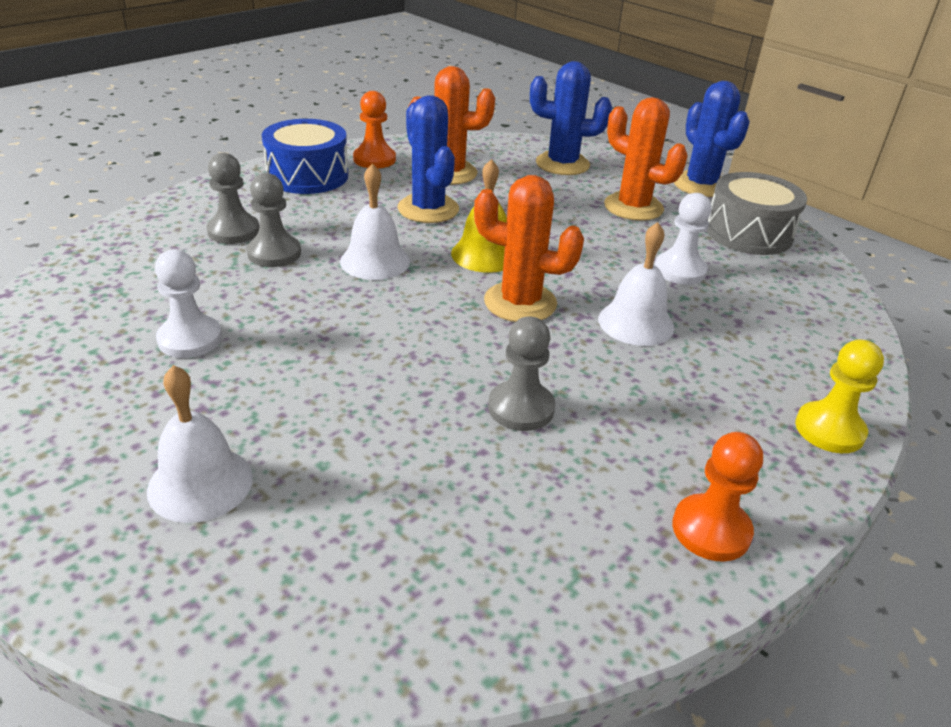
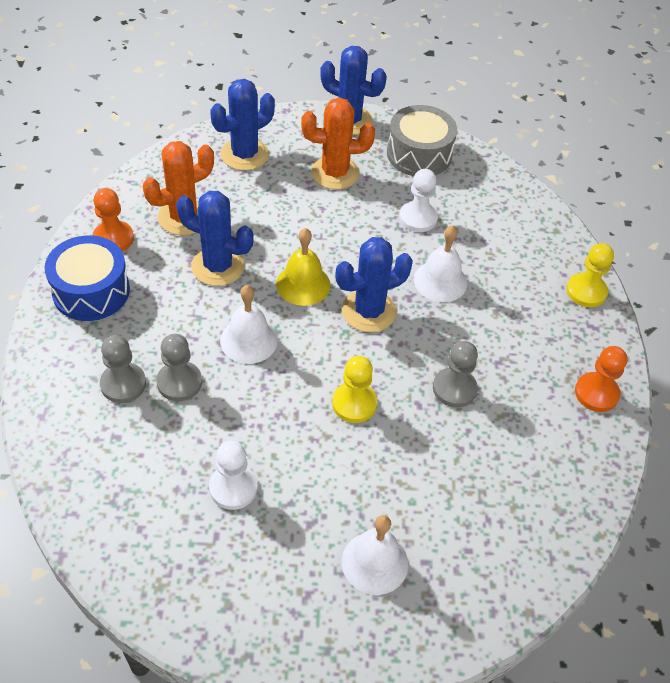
camera: 45 degrees left, 15 degrees up
orange cactus [474,175,584,322] -> blue cactus [335,237,413,332]
none -> yellow pawn [332,356,377,423]

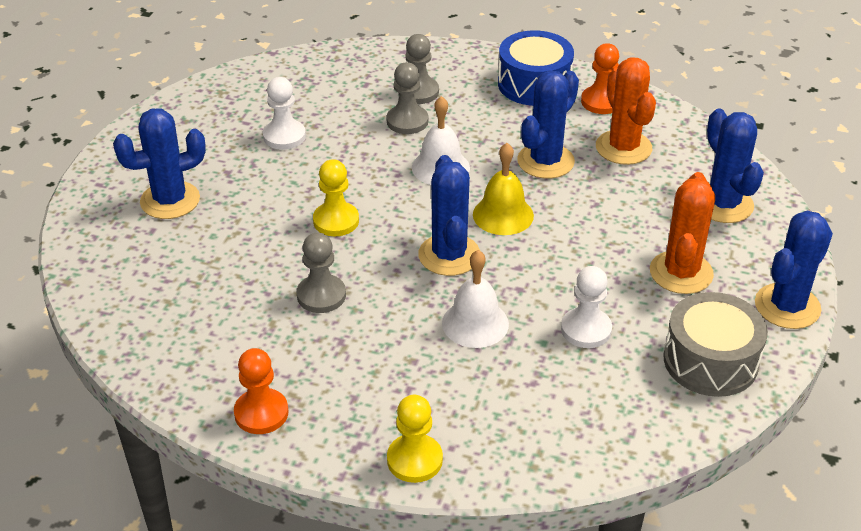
camera: 110 degrees right, 10 degrees down
white bell [342,515,408,595] -> blue cactus [113,108,206,219]

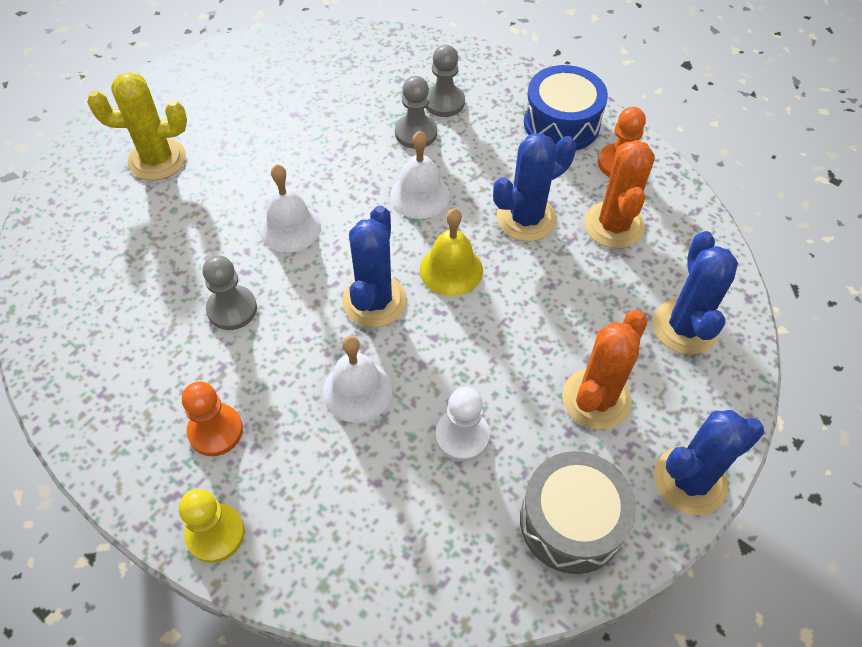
camera: 20 degrees right, 15 degrees up
blue cactus [113,108,206,219] -> yellow cactus [87,72,187,181]
orange pawn [234,348,288,434] -> orange pawn moved to [182,381,243,456]
white pawn [263,77,306,150] -> none
yellow pawn [313,159,359,236] -> white bell [259,164,321,252]

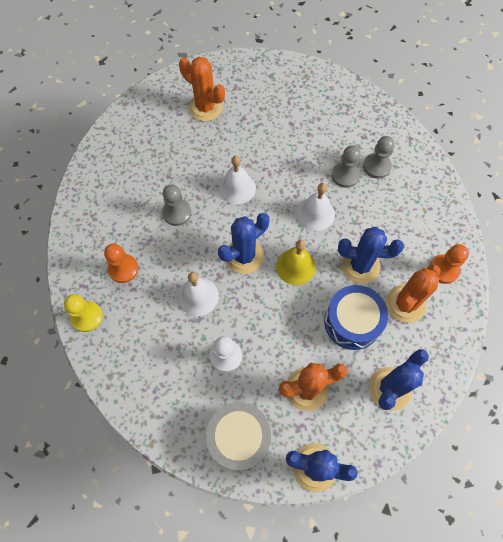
camera: 40 degrees right, 10 degrees up
yellow cactus [87,72,187,181] -> orange cactus [179,57,225,121]
blue drum [524,65,608,150] -> blue drum moved to [324,285,388,350]

